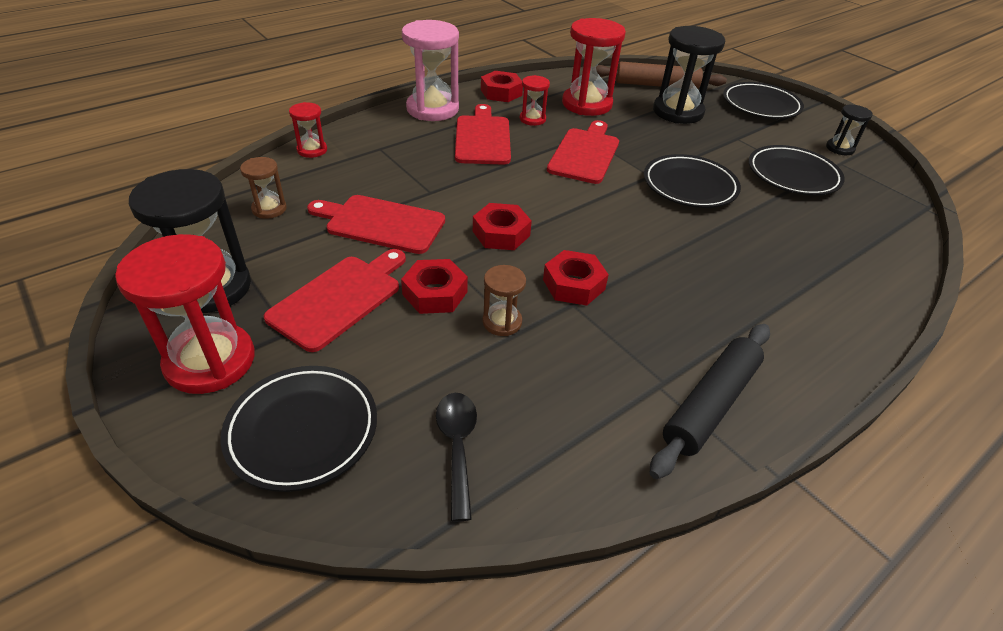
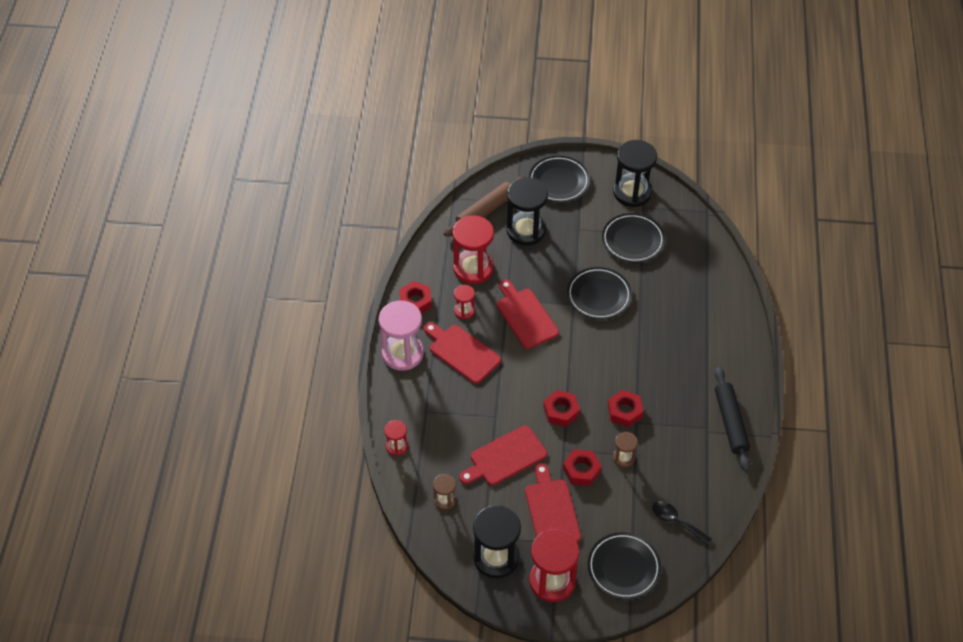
camera: 45 degrees left, 10 degrees up
black hourglass [826,104,873,155] -> black hourglass [613,140,657,207], size x1.98

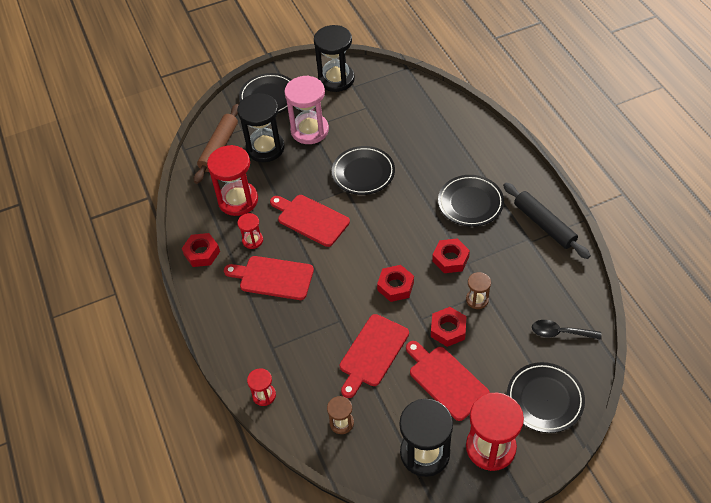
camera: 25 degrees left, 0 degrees up
pink hourglass [378,301,424,371] -> pink hourglass moved to [284,76,329,144]
black plate [602,213,665,263] -> black plate moved to [438,175,504,227]

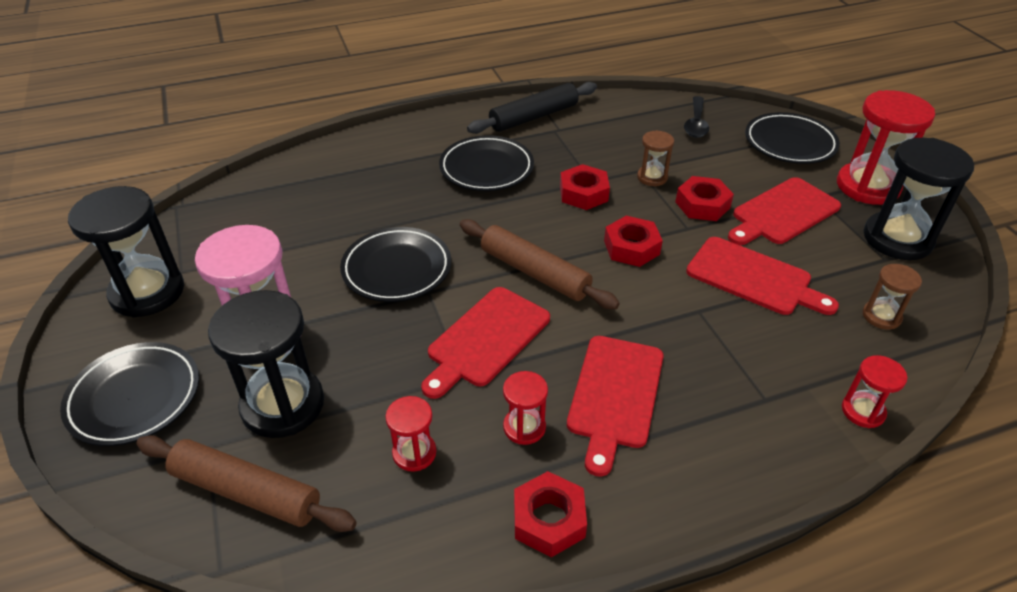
camera: 90 degrees left, 10 degrees down
red hourglass [207,145,258,216] -> red hourglass [385,396,436,471], size x0.51
none -> brown rolling pin [460,219,620,309]

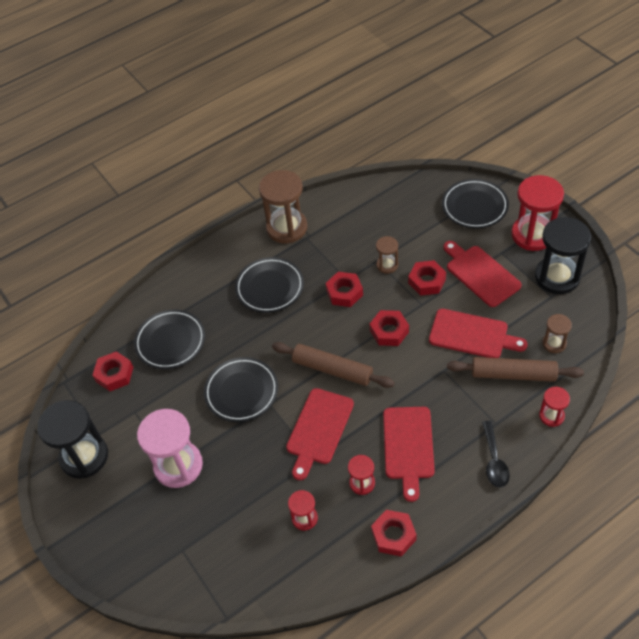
camera: 10 degrees left, 10 degrees up
black plate [60,342,199,446] -> black plate moved to [134,310,205,369]
brown rolling pin [136,435,357,532] -> brown rolling pin moved to [447,357,584,382]
black hourglass [208,290,324,438] -> none
black rolling pin [467,82,597,134] -> brown hourglass [259,170,307,243]
black spoon [684,96,709,138] -> black spoon moved to [482,421,510,488]
red cutting board [728,177,841,245] -> red cutting board turned 105 degrees clockwise [443,241,522,307]
none -> red nut [92,351,134,391]

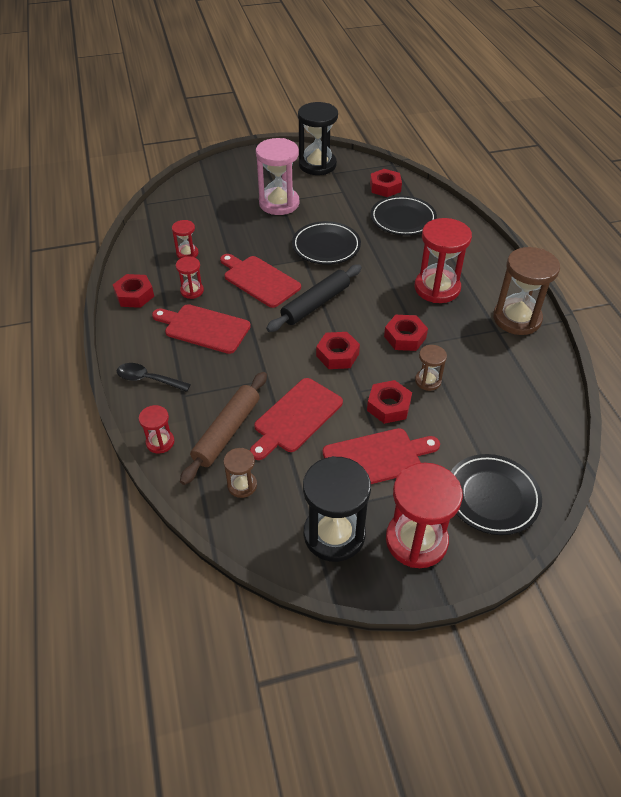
camera: 105 degrees right, 5 degrees down
black plate [235,257,304,313] -> red hourglass [415,218,472,303]
brown rolling pin [272,342,395,388] -> black rolling pin [266,264,362,332]

